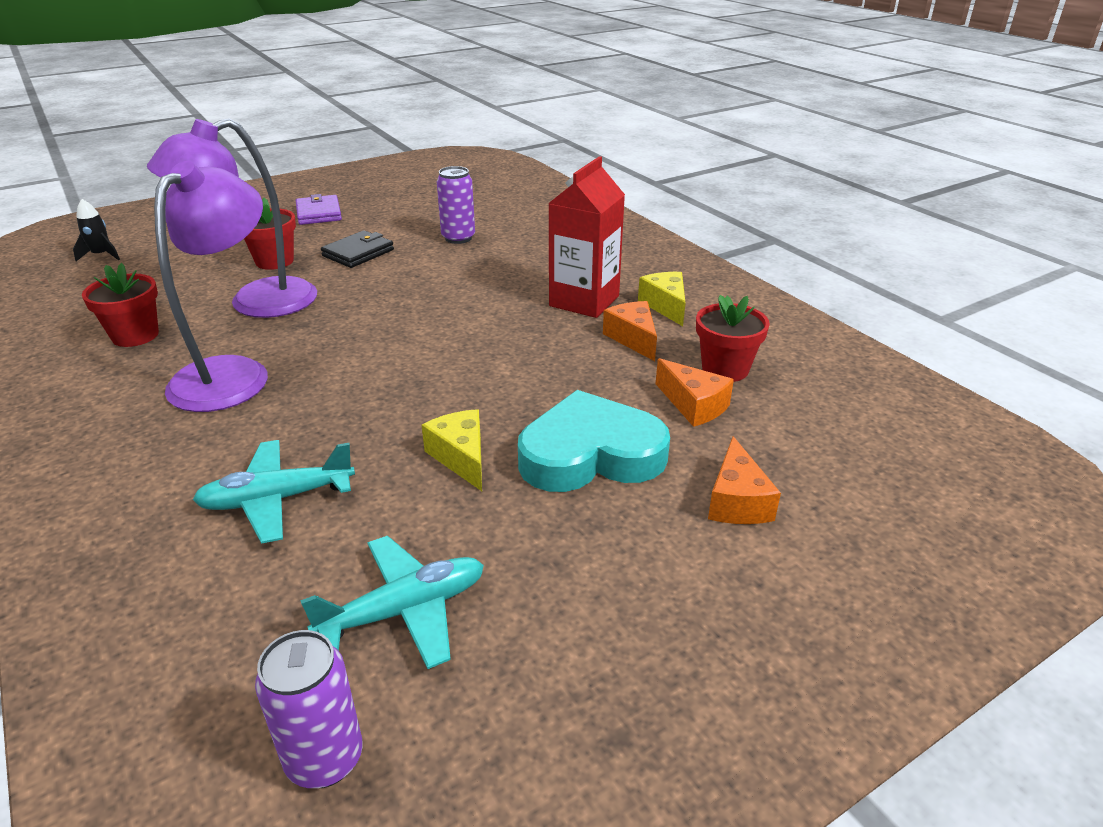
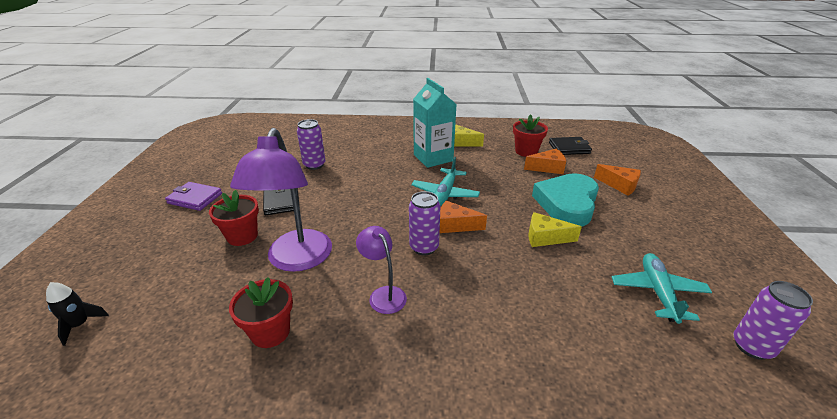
camera: 55 degrees left, 0 degrees up
purple lamp [154,161,268,412] -> purple lamp [356,226,407,314], size x0.52
turquoise plane [193,440,355,544] -> turquoise plane moved to [411,157,480,206]
red carton [548,156,625,318] -> turquoise carton [413,78,457,168]
orange cheese [603,301,657,361] -> orange cheese moved to [440,201,487,233]
none -> purple can [409,191,441,255]
none -> black wallet [549,137,592,155]

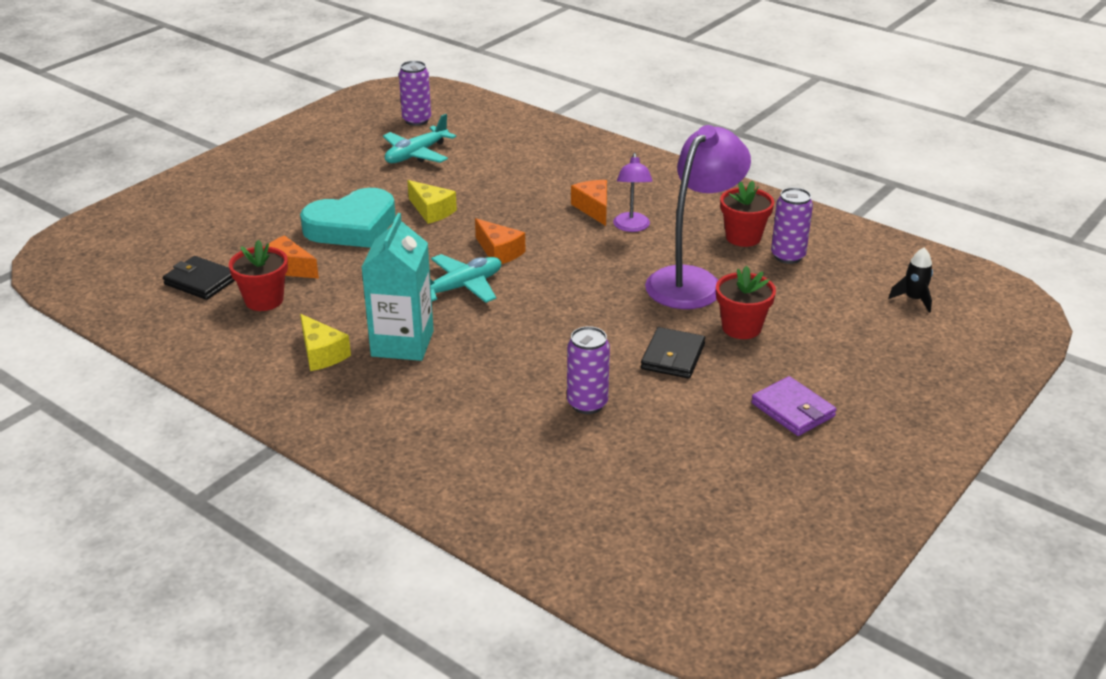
camera: 145 degrees left, 0 degrees up
purple can [409,191,441,255] -> purple can moved to [771,187,813,264]
orange cheese [594,164,641,196] -> orange cheese moved to [571,180,607,226]

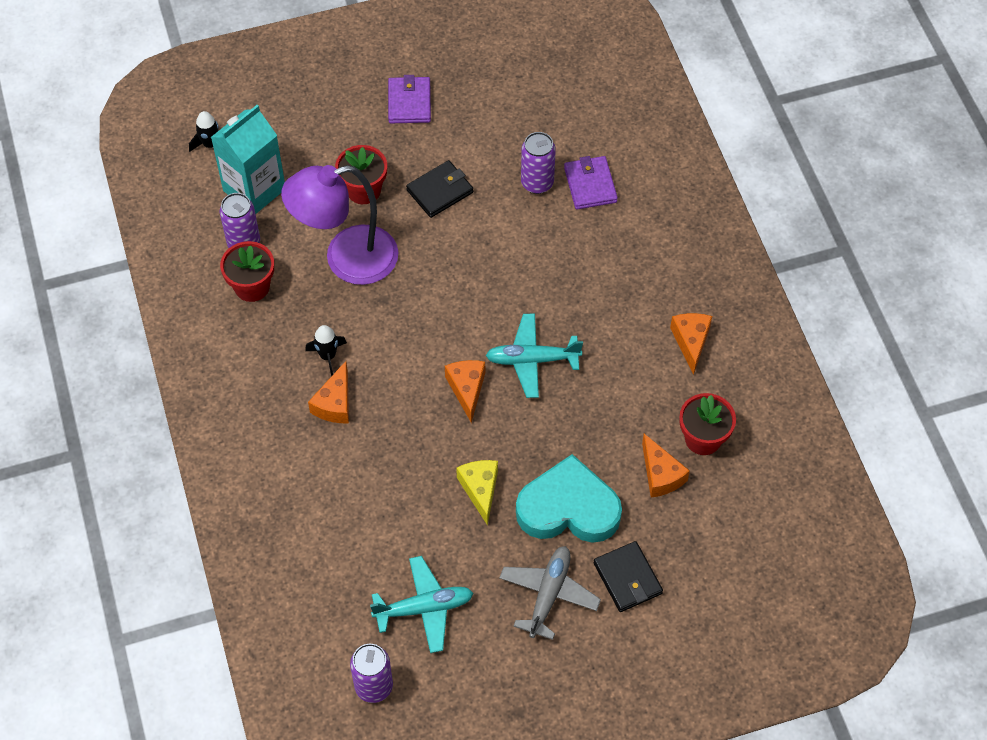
camera: 145 degrees left, 25 degrees up
black wallet [163,256,235,300] -> black wallet moved to [593,541,663,612]
yellow cheese [300,314,351,371] -> orange cheese [670,313,712,375]
turquoise carton [361,213,434,361] -> turquoise carton moved to [211,105,285,214]
purple lamp [613,153,653,232] -> black rocket [305,325,347,376]
none -> grey plane [499,546,601,640]
none -> purple wallet [564,156,618,209]

